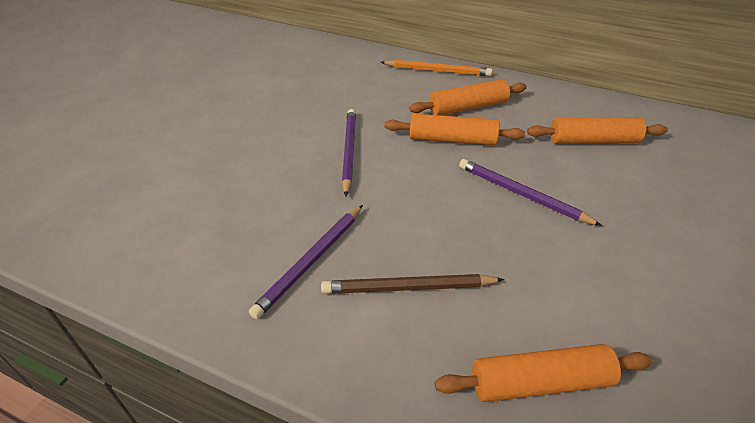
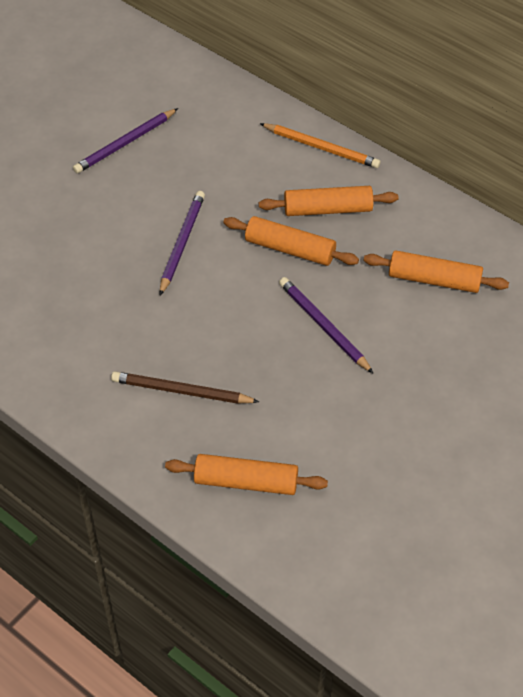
camera: 15 degrees right, 10 degrees up
purple pencil [249,205,363,319] -> purple pencil moved to [73,108,178,173]

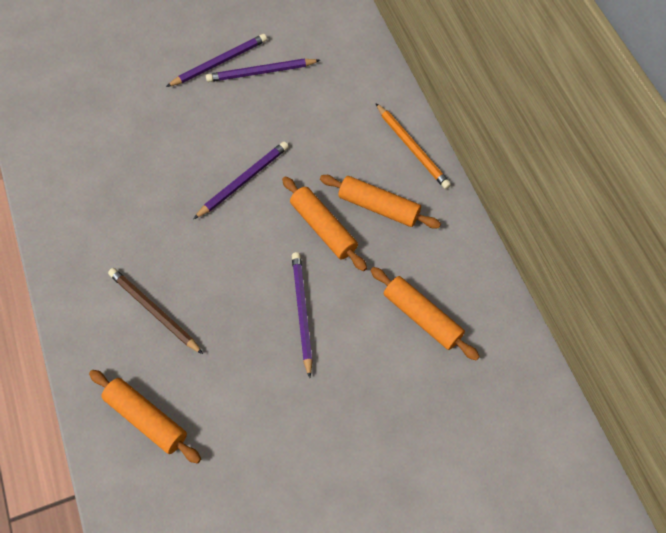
camera: 30 degrees right, 10 degrees up
none -> purple pencil [166,34,267,87]

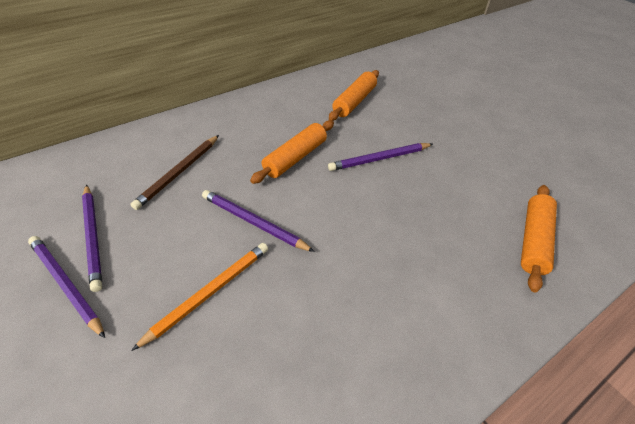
camera: 105 degrees left, 15 degrees down
brown pencil [108,268,203,354] -> brown pencil moved to [130,135,219,210]
orange rolling pin [320,175,441,229] -> none
orange pencil [376,103,451,189] -> orange pencil moved to [131,243,268,351]

